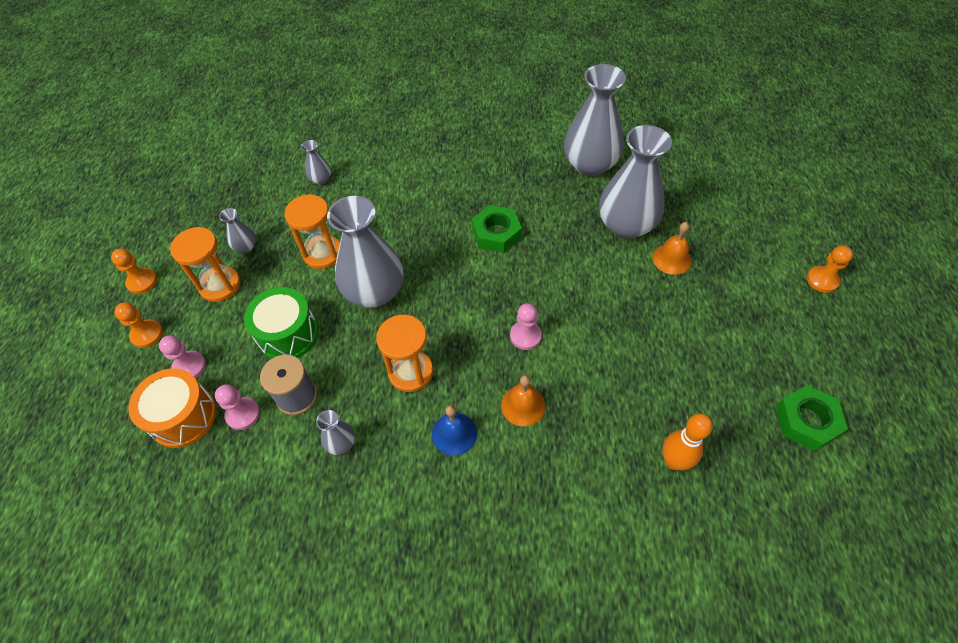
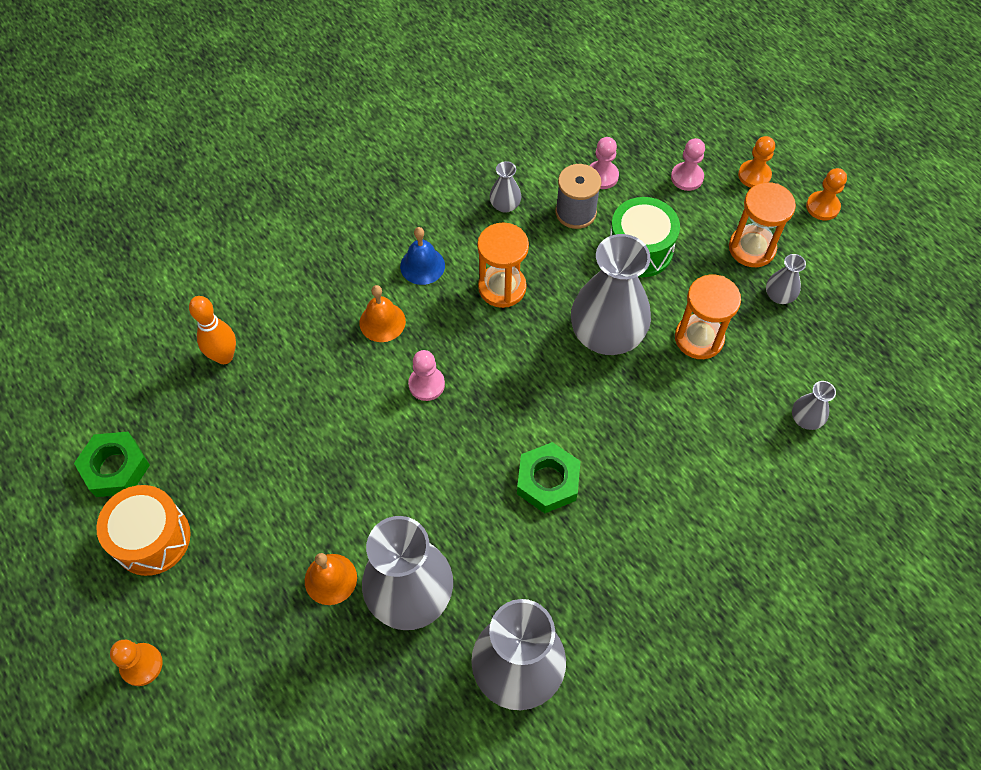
camera: 140 degrees right, 5 degrees up
orange drum [128,368,217,448] -> orange drum moved to [96,485,191,576]

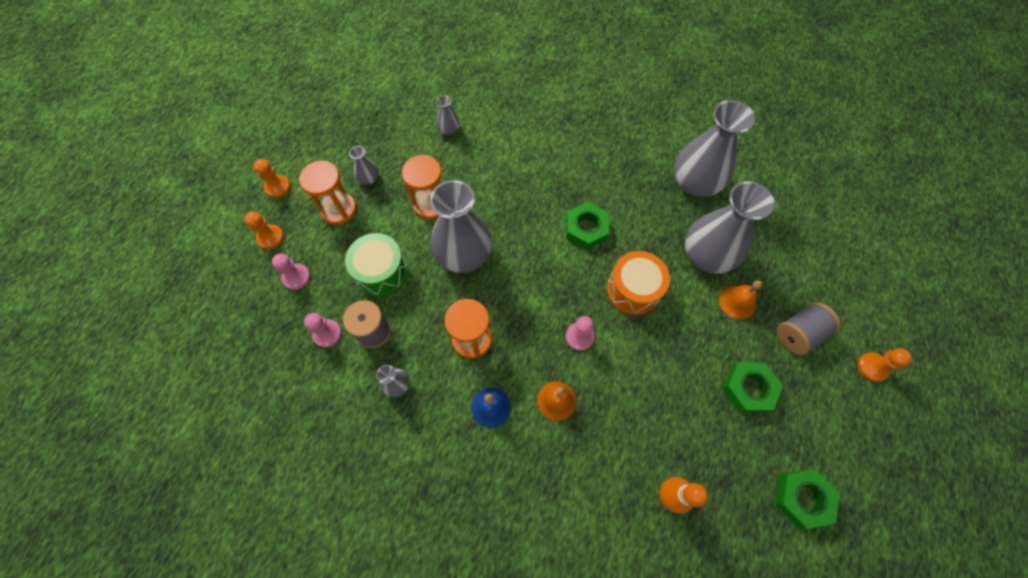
camera: 125 degrees left, 5 degrees up
orange drum [96,485,191,576] -> orange drum moved to [607,251,670,315]
none -> green nut [722,363,783,413]
none -> grey spool [777,302,841,355]

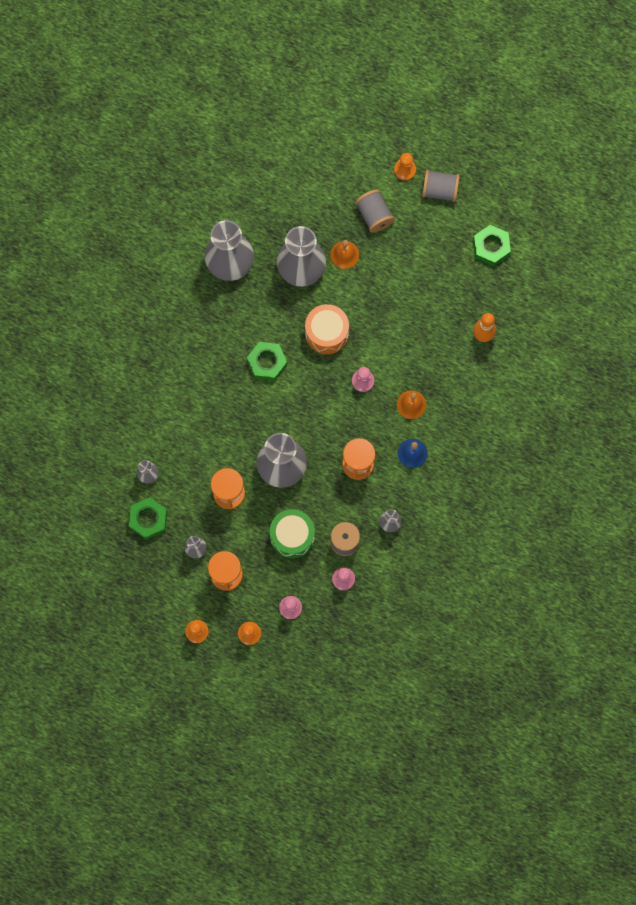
camera: 85 degrees left, 10 degrees up
green nut [722,363,783,413] -> green nut moved to [129,497,167,540]
none -> grey spool [422,170,460,202]

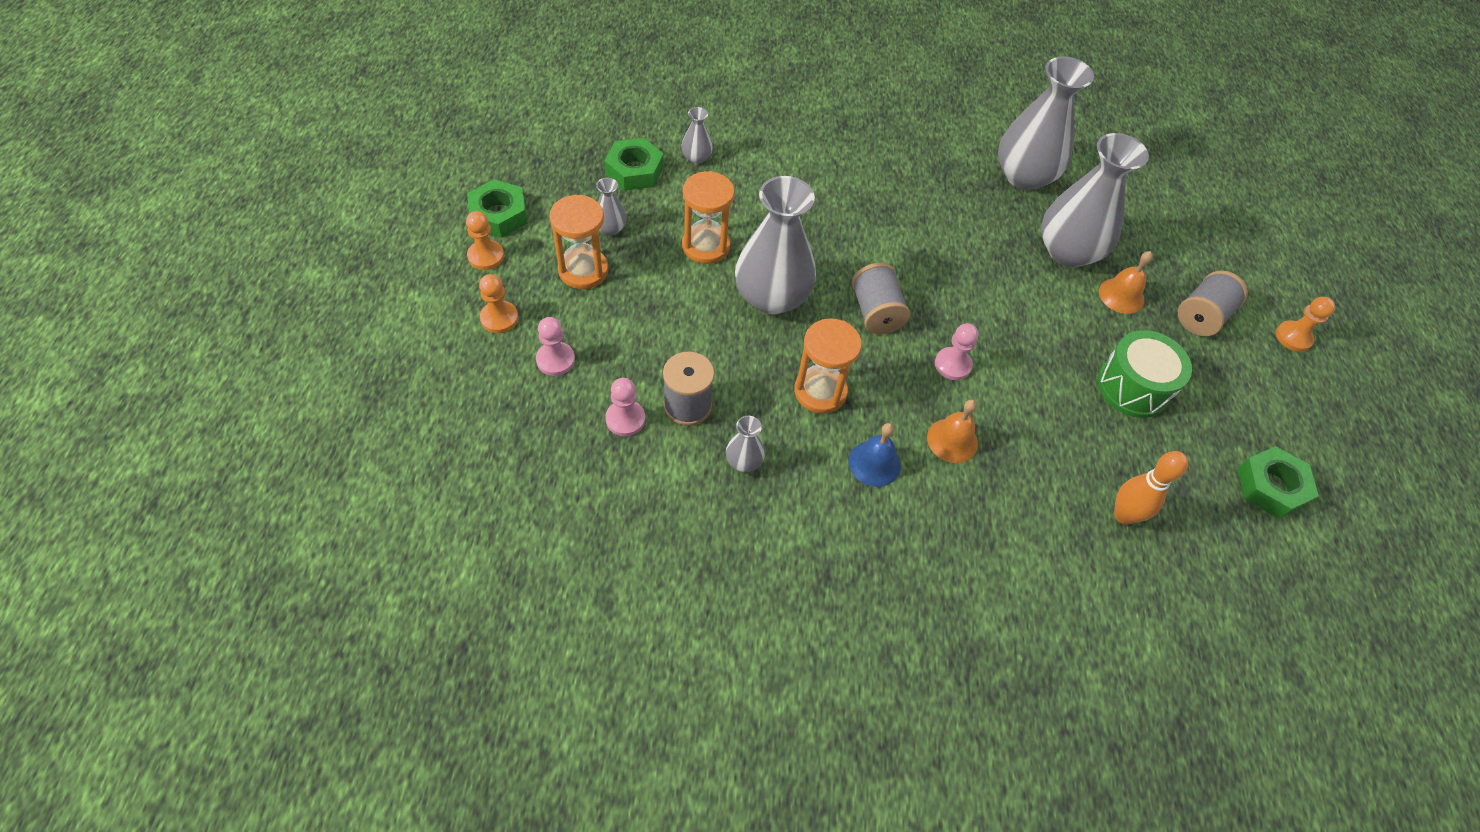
camera: 65 degrees right, 20 degrees down
green nut [247,342,287,381] -> green nut moved to [467,179,528,238]
green drum [270,509,315,558] -> green drum moved to [1097,330,1192,418]
orange drum [305,304,349,354] -> none
grey spool [422,170,460,202] -> grey spool moved to [852,263,910,334]

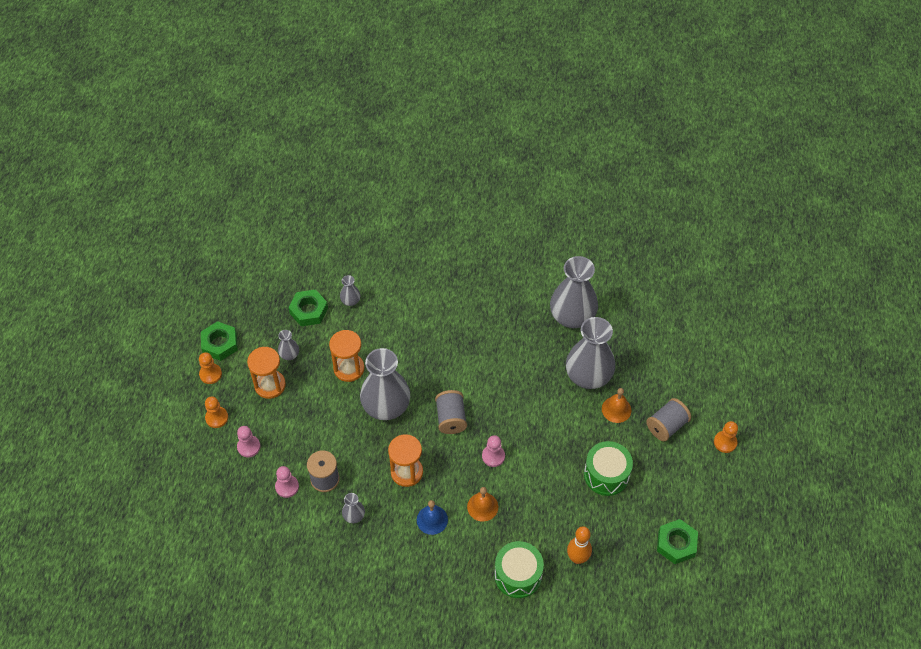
camera: 10 degrees right, 0 degrees up
none -> green drum [494,541,544,598]

